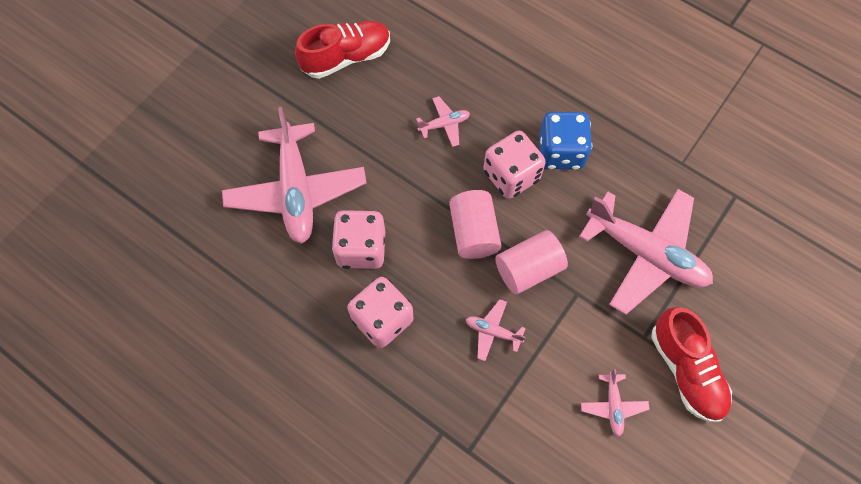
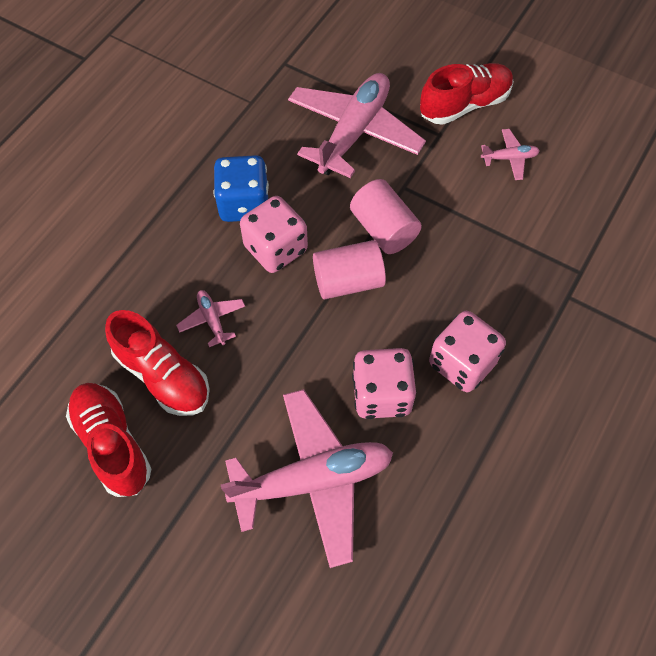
camera: 95 degrees left, 5 degrees down
pink plane [466,299,526,361] -> none
none -> red shoe [105,310,210,416]

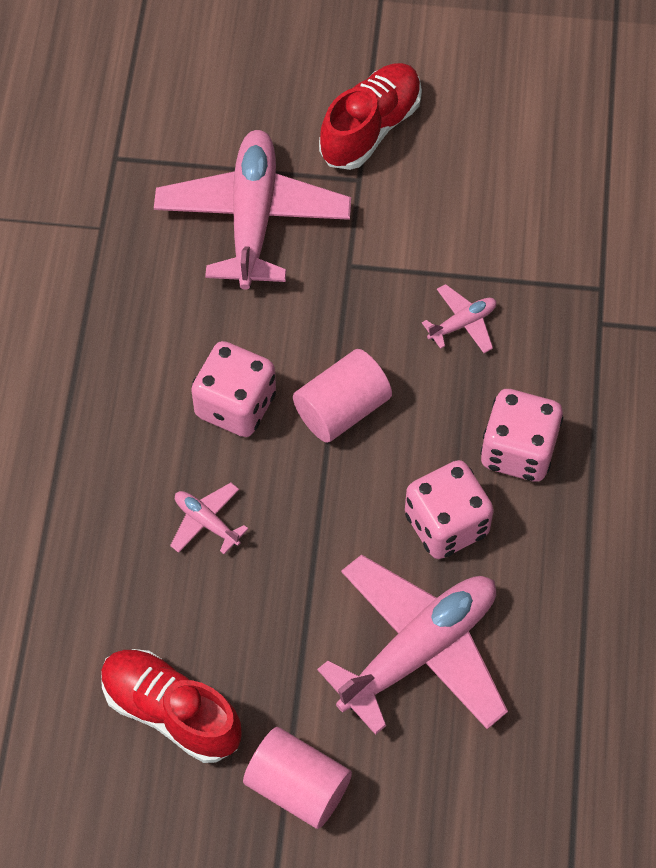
camera: 25 degrees left, 0 degrees up
red shoe [105,310,210,416] -> none
blue dice [213,155,269,222] -> none
pink cylinder [350,179,422,254] -> pink cylinder moved to [243,727,352,829]
pink plane [481,129,540,180] -> pink plane moved to [422,284,496,353]

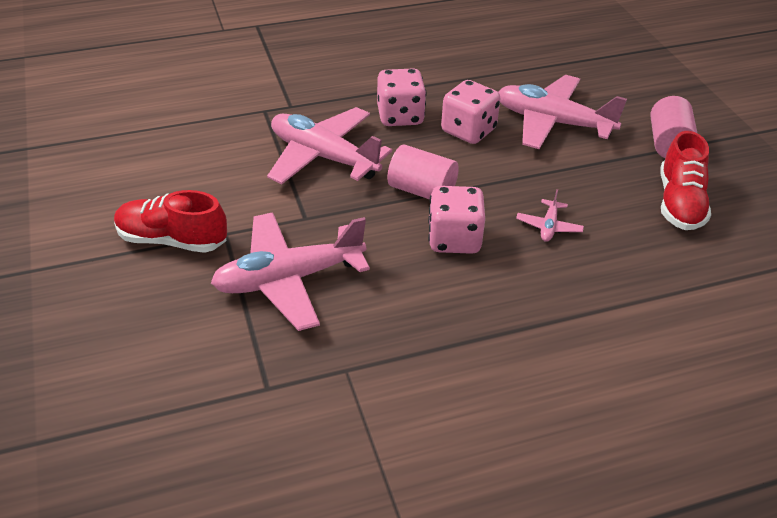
camera: 115 degrees left, 20 degrees down
pink plane [422,284,496,353] -> pink plane [267,107,392,184], size x2.33

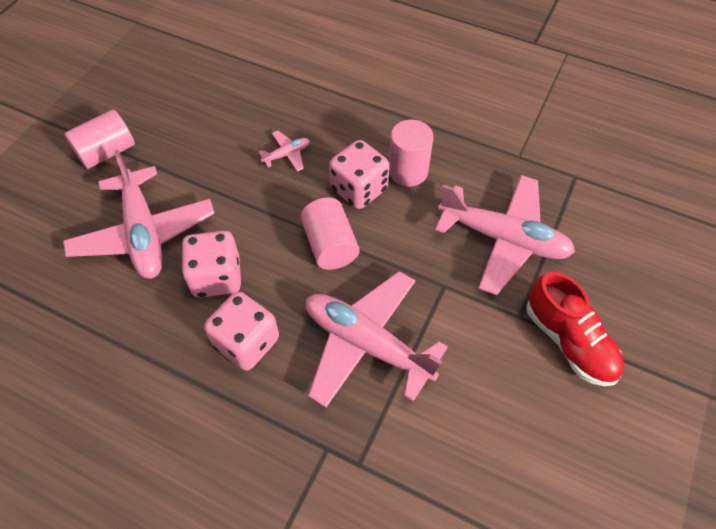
camera: 135 degrees left, 15 degrees up
pink plane [267,107,392,184] -> pink plane turned 135 degrees clockwise [306,271,448,408]
red shoe [661,131,711,230] -> none
none -> pink cylinder [389,120,434,186]

